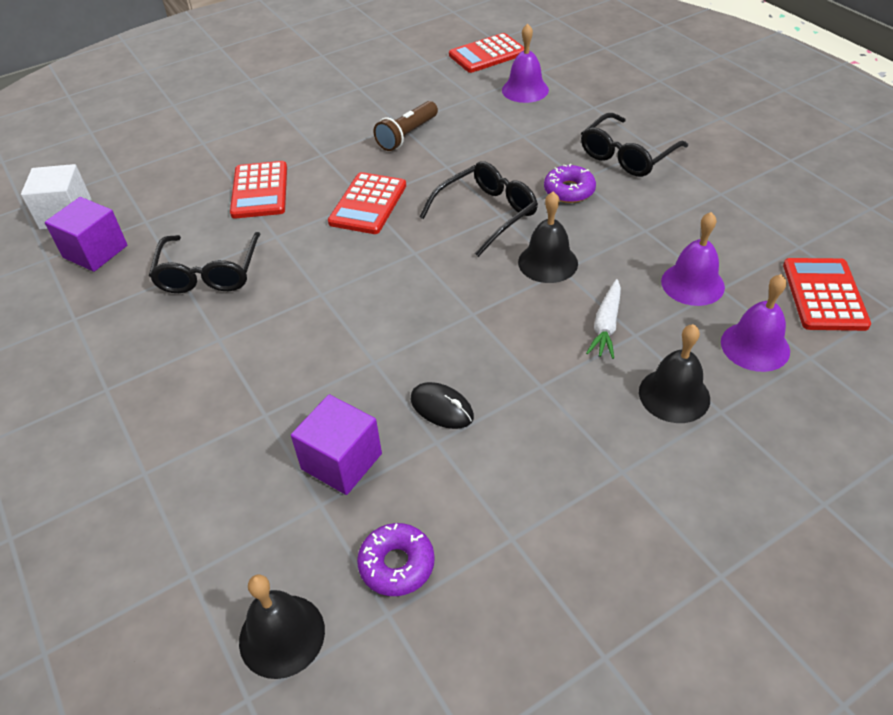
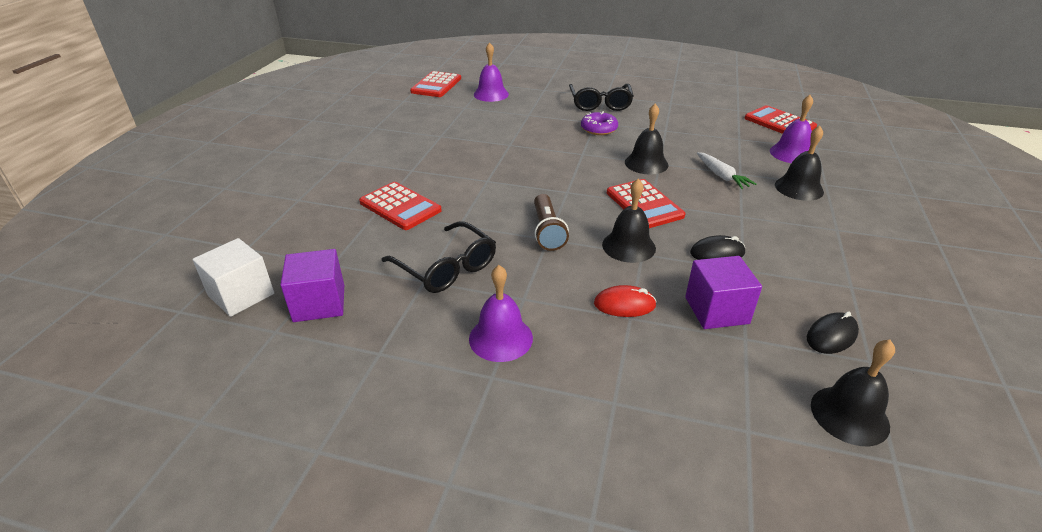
camera: 45 degrees left, 10 degrees down
red calculator [328,172,406,234] -> red calculator moved to [607,179,685,228]
purple donut [357,523,435,596] -> black mouse [807,311,859,354]
brown flashlight [373,101,438,151] -> brown flashlight moved to [534,194,569,251]
black glasses [419,161,538,257] -> none
purple bell [661,212,725,306] -> purple bell moved to [469,265,533,362]
none -> red mouse [594,285,657,317]
none -> black bell [602,179,656,263]

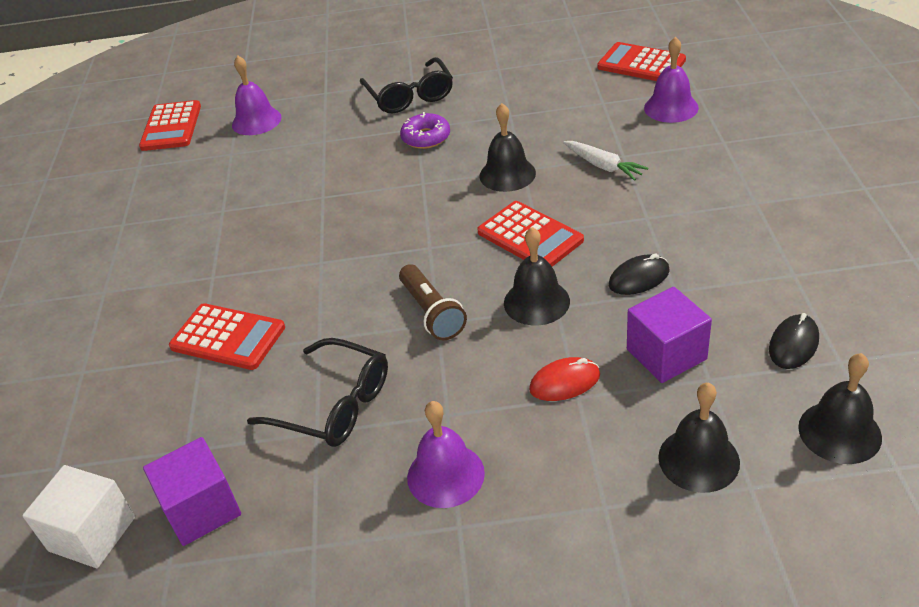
camera: 15 degrees left, 5 degrees up
black bell [775,126,824,201] -> black bell moved to [658,383,740,493]

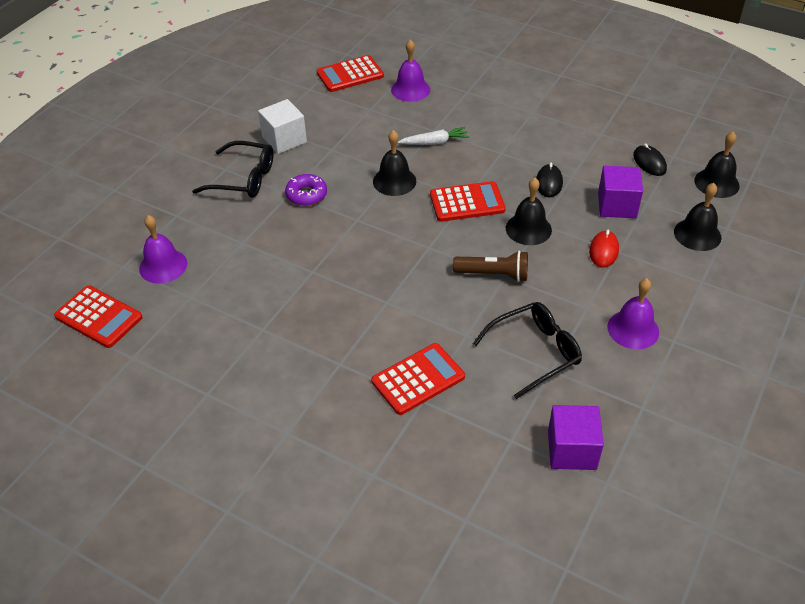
camera: 60 degrees left, 5 degrees up
white cube [22,465,135,568] -> white cube moved to [258,99,307,154]

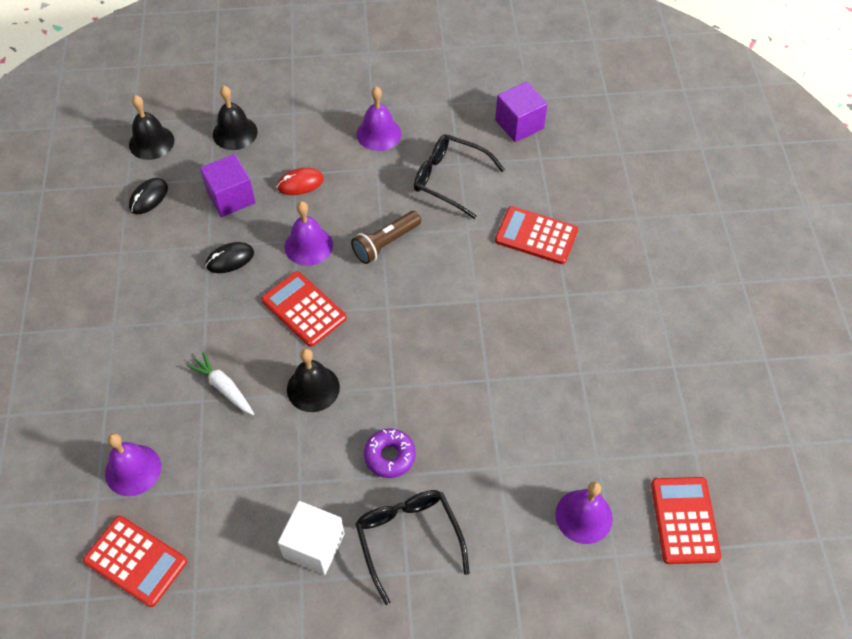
camera: 125 degrees left, 10 degrees up
brown flashlight [453,251,528,282] -> brown flashlight turned 105 degrees counterclockwise [351,211,421,264]
black bell [506,178,552,245] -> purple bell [285,201,333,266]

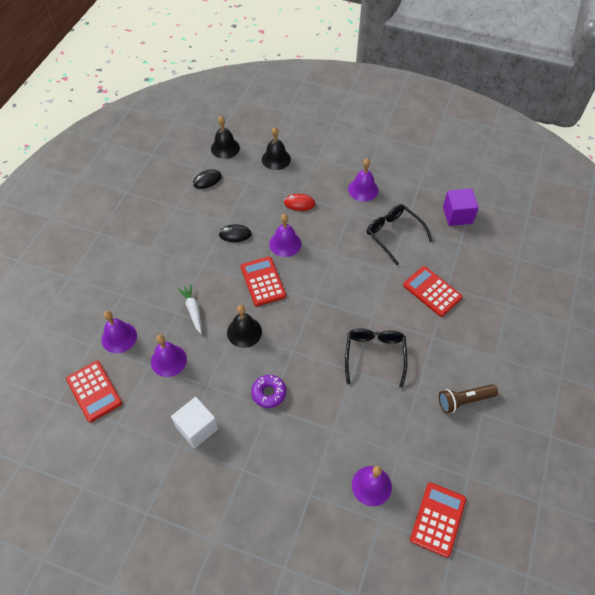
camera: 25 degrees right, 0 degrees up
purple cube [200,154,256,217] -> none
brown flashlight [351,211,421,264] -> brown flashlight moved to [439,384,498,414]
black glasses [355,490,470,605] -> black glasses moved to [345,328,407,388]
none -> purple bell [151,335,187,377]

